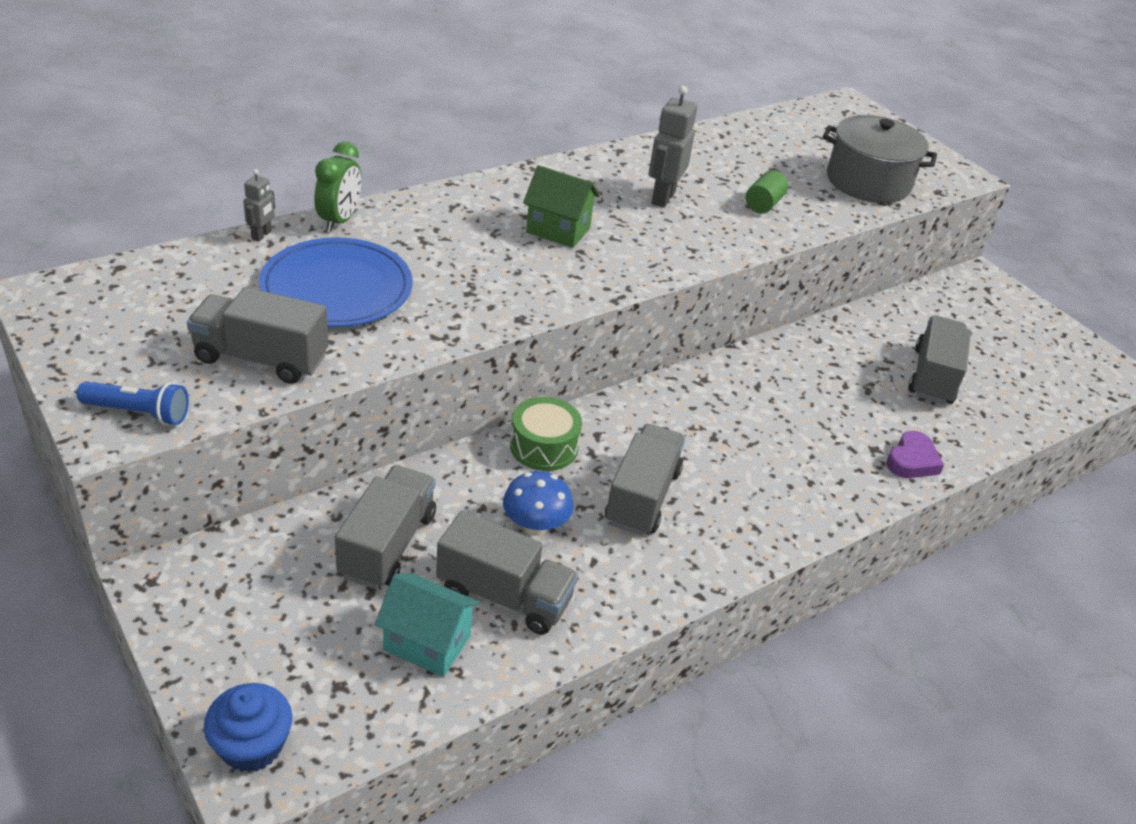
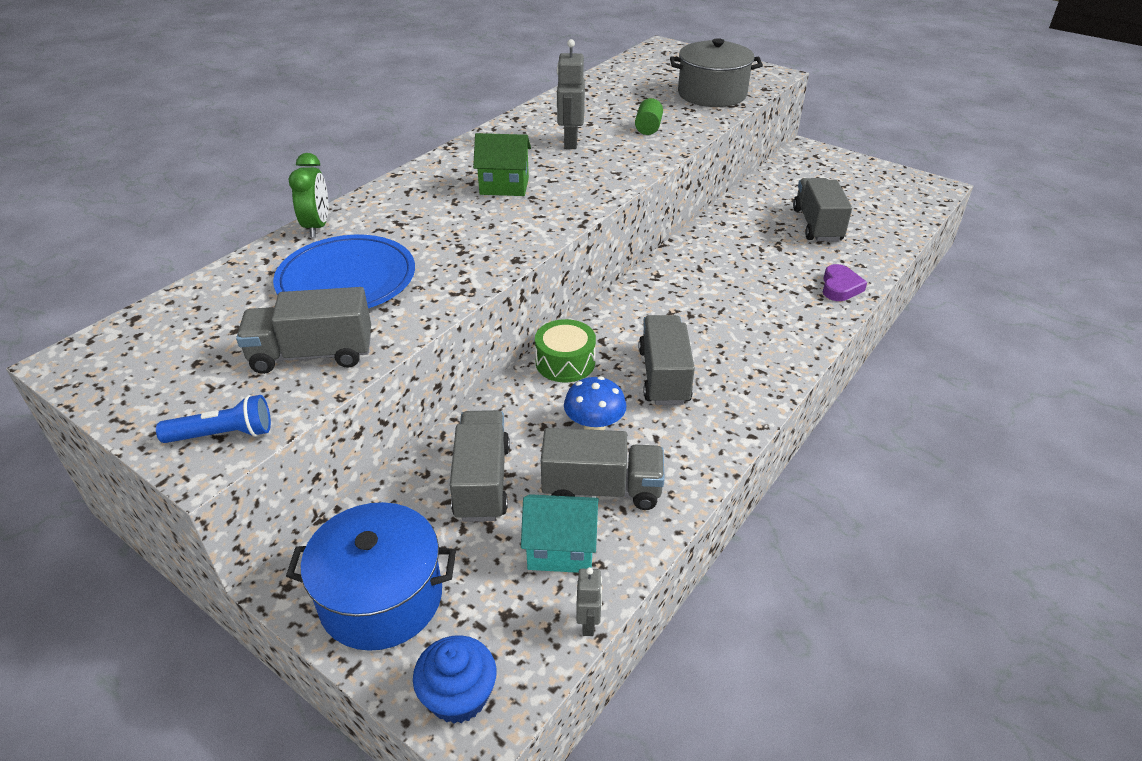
camera: 15 degrees left, 0 degrees up
grey robot [243,169,275,242] -> grey robot moved to [576,567,602,636]
none -> blue pot [286,502,456,651]

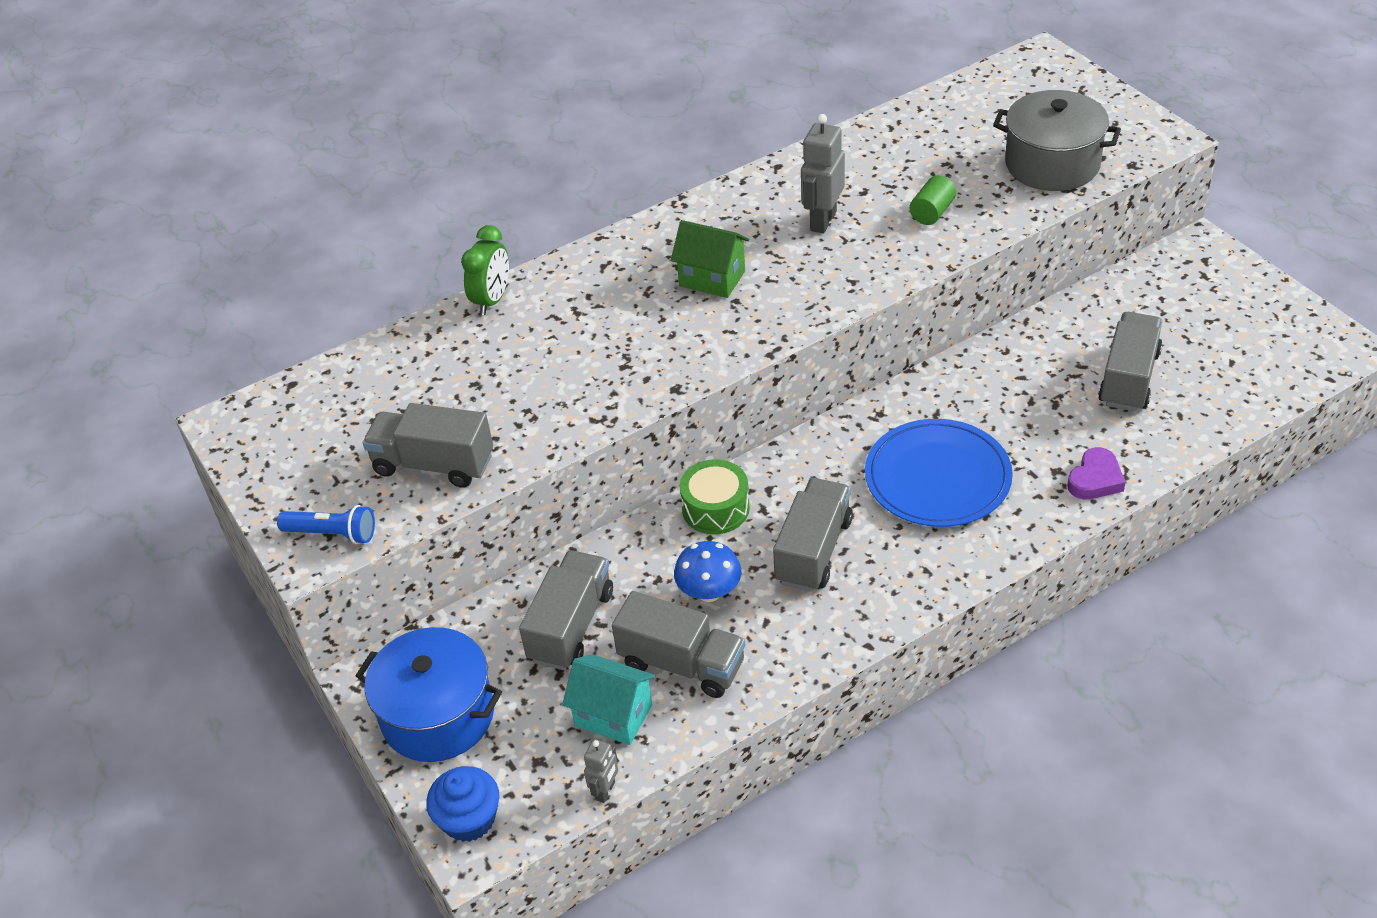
camera: 25 degrees right, 5 degrees up
blue plate [273,235,415,308] -> blue plate moved to [865,419,1013,527]

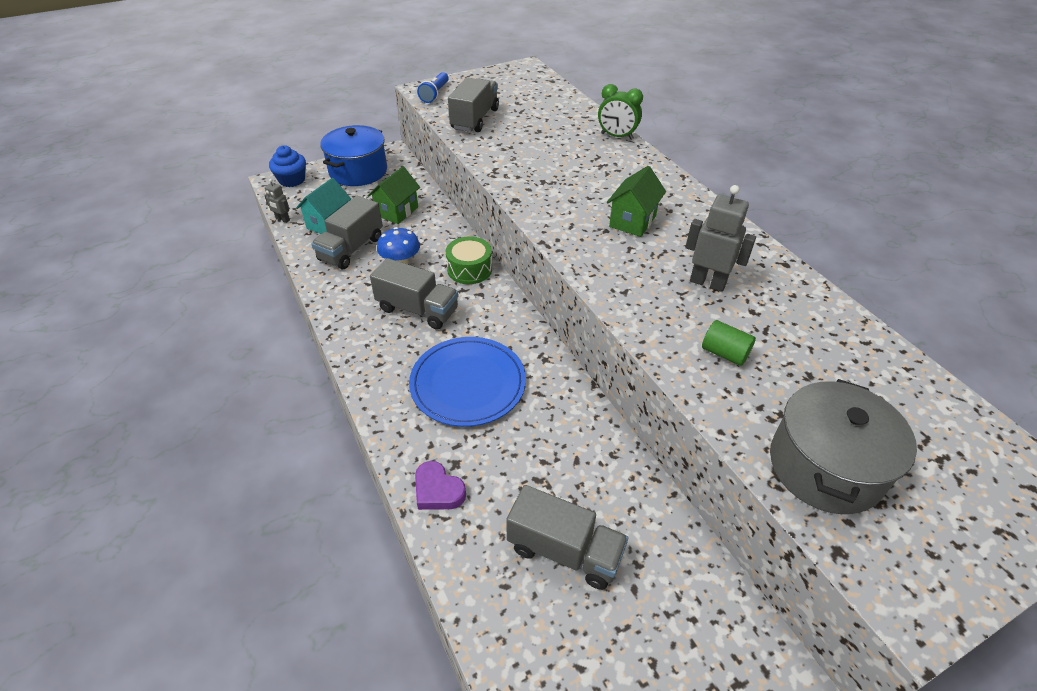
camera: 90 degrees right, 0 degrees up
grey truck [519,550,613,670] -> green house [368,166,420,224]

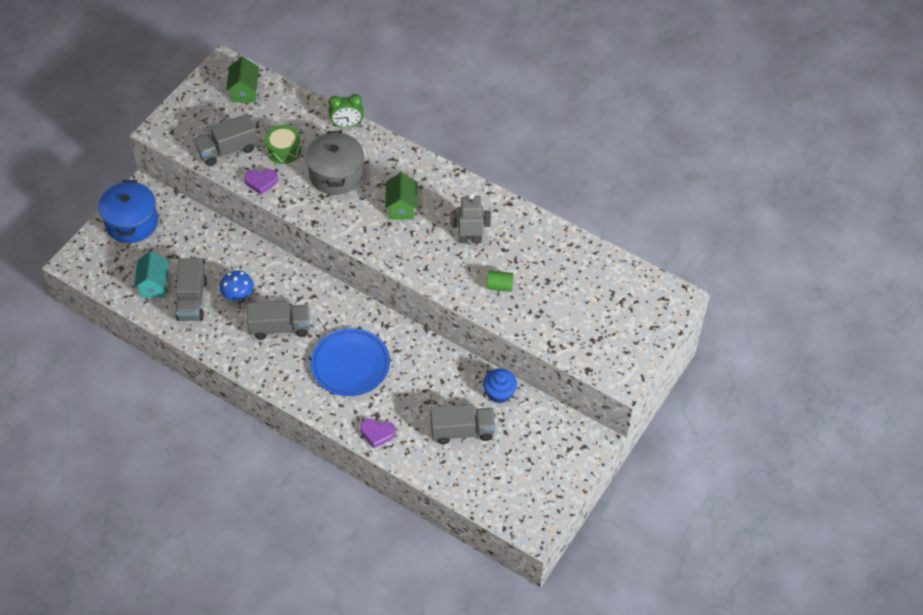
camera: 30 degrees left, 10 degrees up
grey robot [264,179,290,223] -> none
blue cupcake [269,145,306,187] -> blue cupcake moved to [483,368,517,403]
green house [368,166,420,224] -> green house moved to [226,57,259,103]
blue flashlight [417,72,449,103] -> none
green drum [446,236,492,284] -> green drum moved to [265,125,301,164]
grey truck [448,77,499,132] -> grey truck turned 105 degrees counterclockwise [194,114,258,166]
grey pot [770,379,917,514] -> grey pot moved to [306,131,364,195]
none -> purple heart [244,169,278,195]

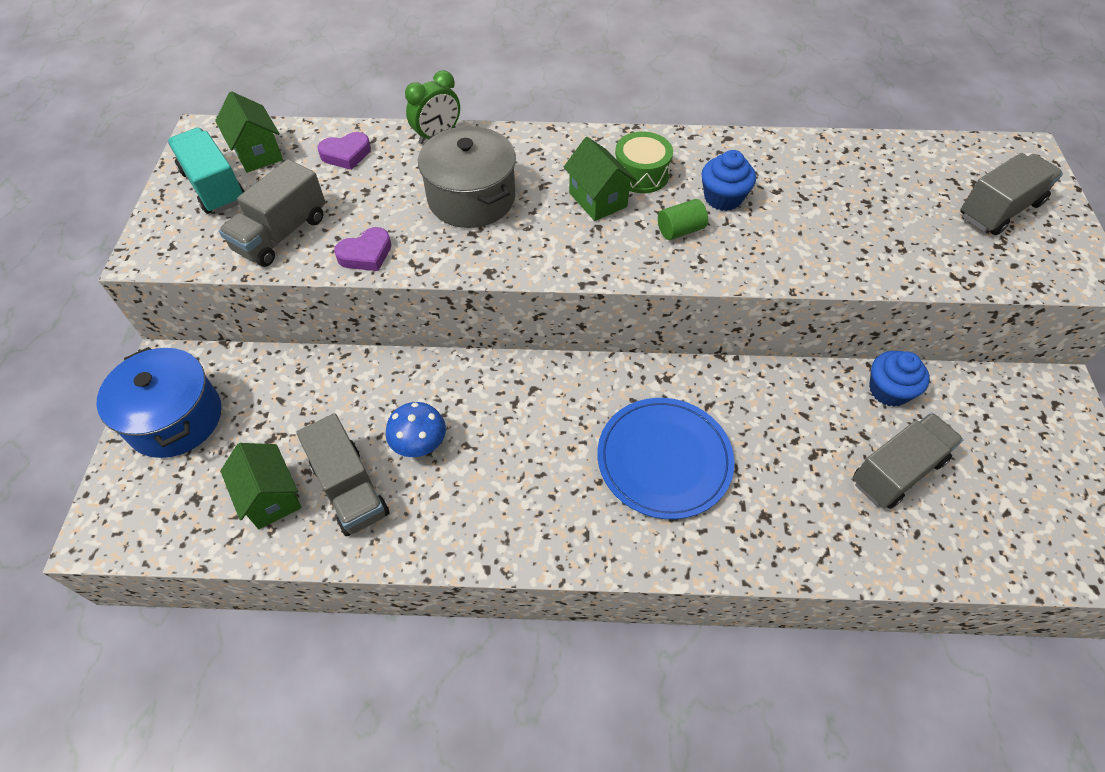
camera: 30 degrees left, 0 degrees up
turquoise house [134,251,169,298] -> green house [220,443,301,529]
grey truck [247,300,310,340] -> grey truck moved to [960,153,1063,235]
green drum [265,125,301,164] -> green drum moved to [615,132,673,193]
purple heart [361,419,395,448] -> purple heart moved to [318,132,371,170]
grey robot [451,194,491,243] -> blue cupcake [702,150,756,211]
green cylinder [487,271,514,292] -> green cylinder moved to [658,199,708,240]
none -> turquoise truck [168,128,245,214]

